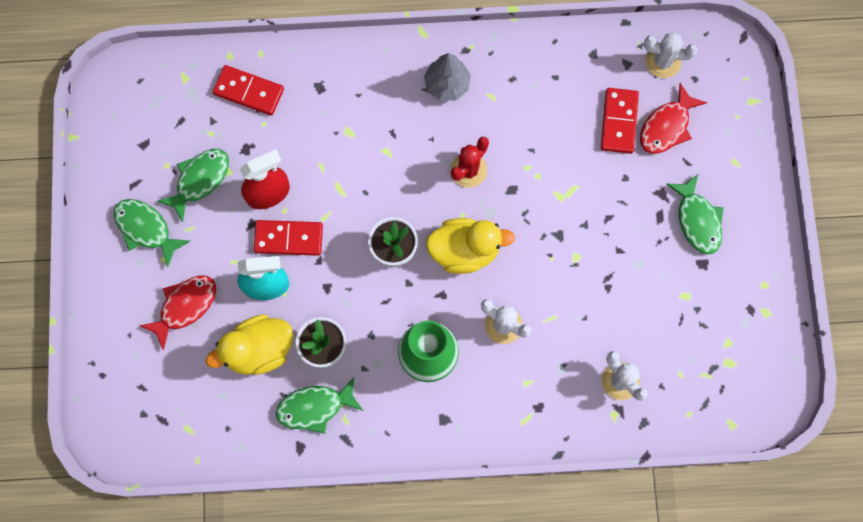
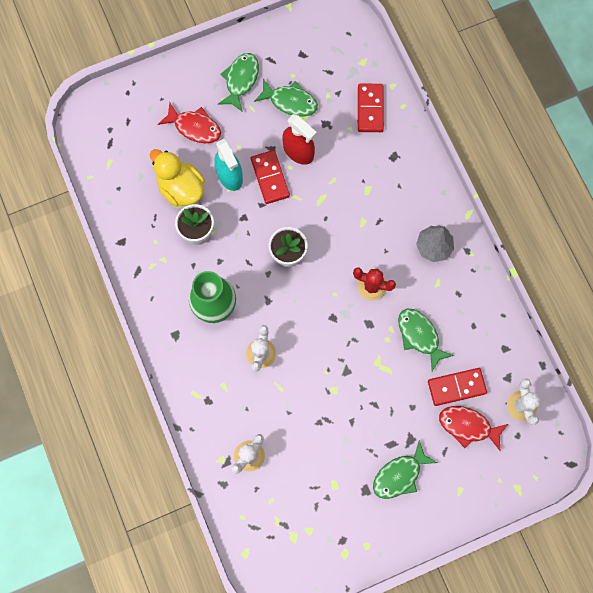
camera: 70 degrees right, 0 degrees up
green fish [276,377,363,434] -> green fish moved to [398,309,454,371]
yellow duck [426,218,515,274] -> none

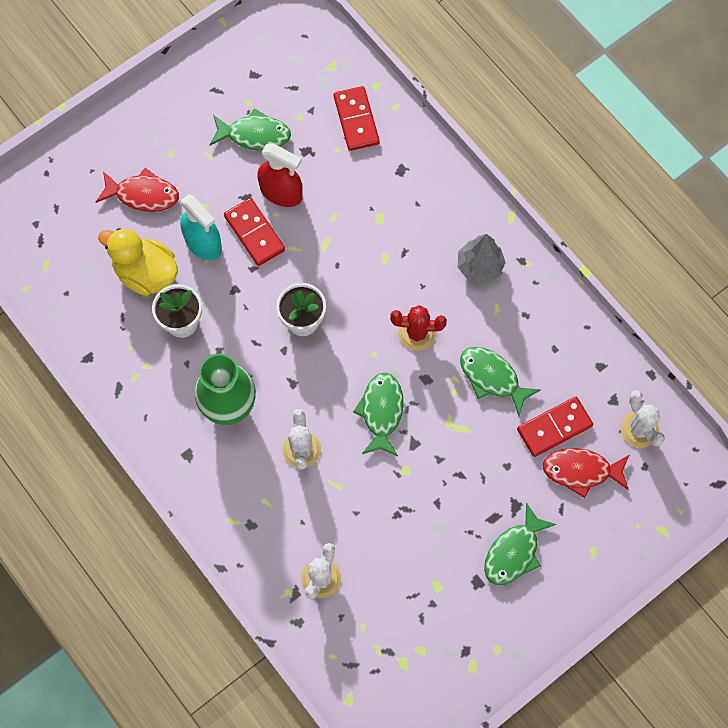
camera: 15 degrees left, 5 degrees down
green fish [218,53,259,112] -> green fish moved to [353,373,404,456]

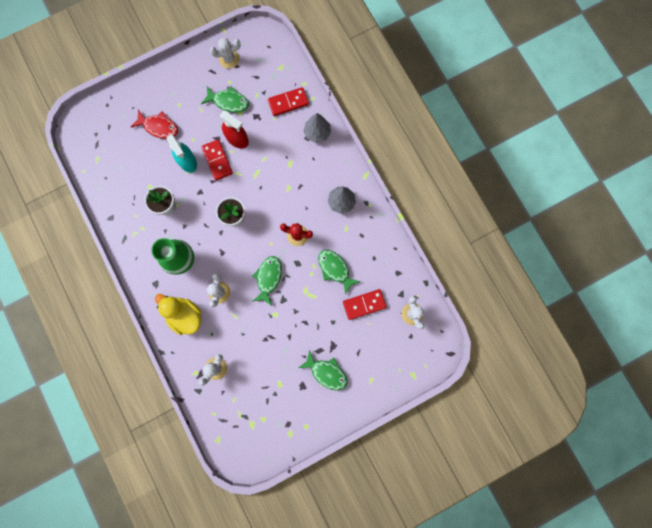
camera: 10 degrees right, 10 degrees up
yellow duck [98,228,178,296] -> yellow duck moved to [155,294,201,335]
red domino [334,86,380,151] -> red domino turned 75 degrees clockwise [268,87,309,116]
green fish [484,503,557,585] -> green fish turned 105 degrees counterclockwise [299,350,348,390]
red fish [543,448,630,498] -> none
none -> white cactus [210,38,241,69]
none -> grey tree [303,113,331,143]

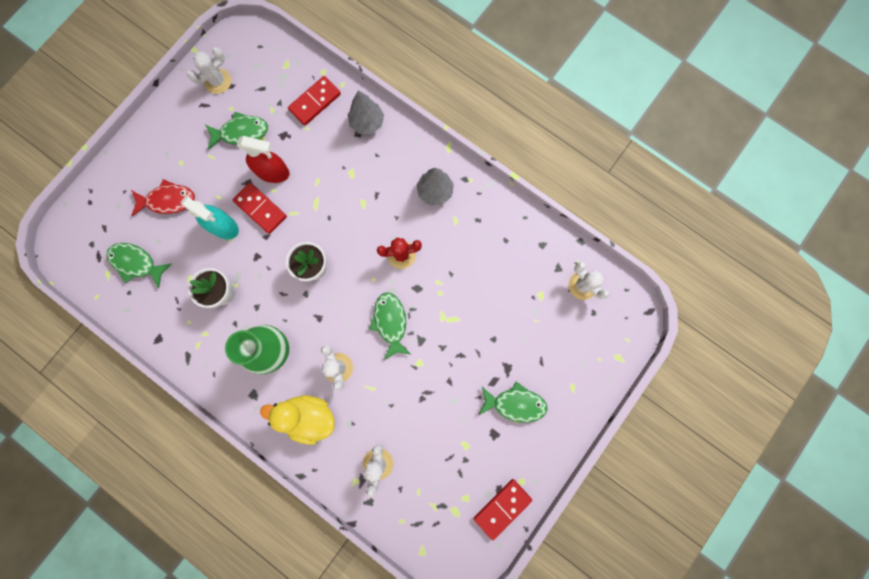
camera: 25 degrees left, 0 degrees up
green fish [318,250,361,295] -> green fish moved to [106,243,172,288]
red domino [343,289,387,320] -> red domino moved to [474,479,532,540]

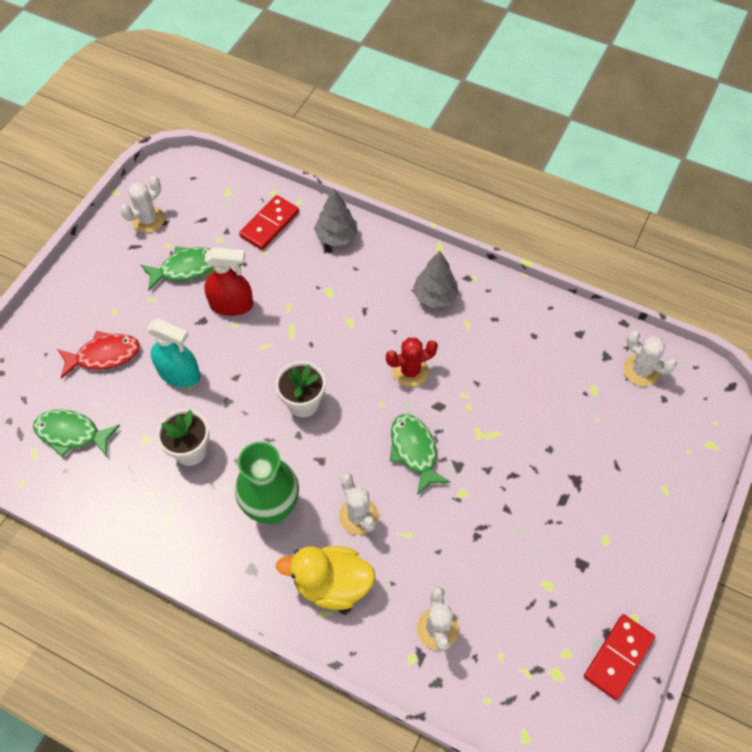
camera: 10 degrees left, 20 degrees down
red domino [232,183,287,234] -> none
green fish [479,382,548,423] -> none

